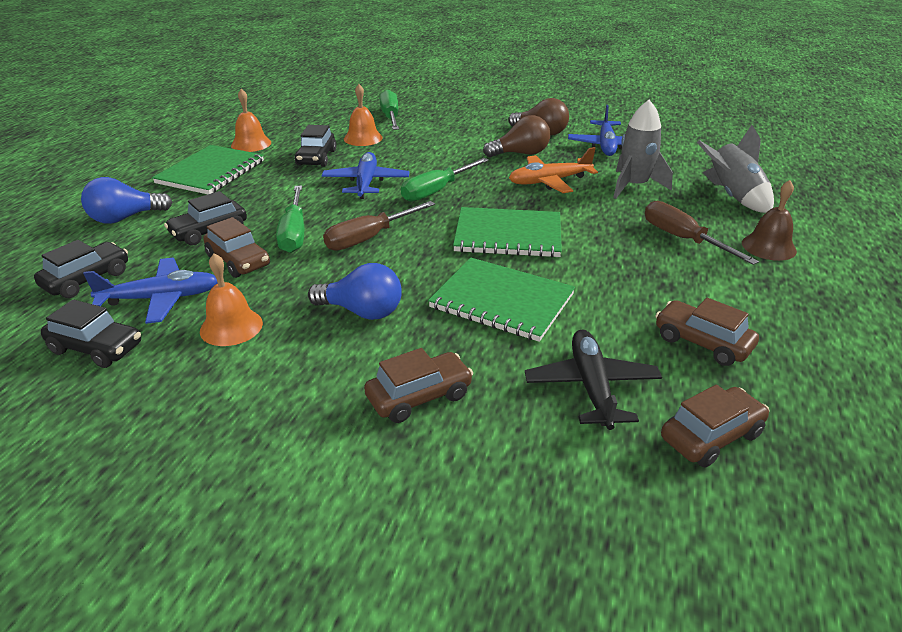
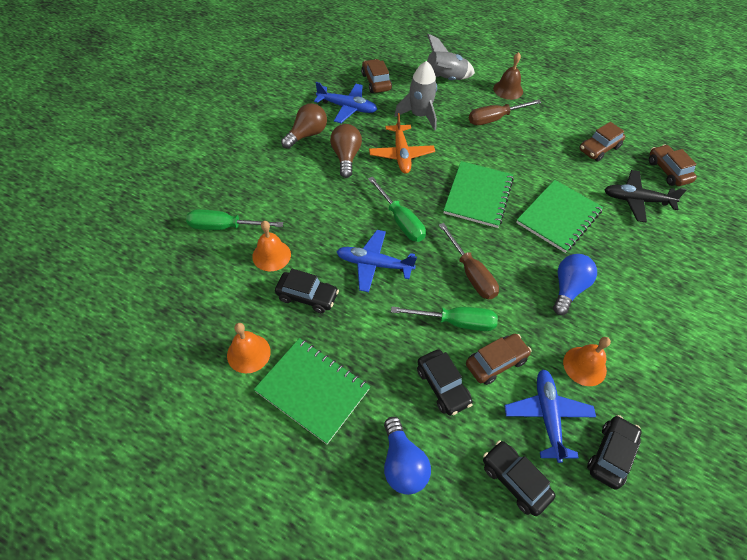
camera: 80 degrees left, 20 degrees up
brown car [364,348,473,423] -> brown car moved to [361,59,392,93]

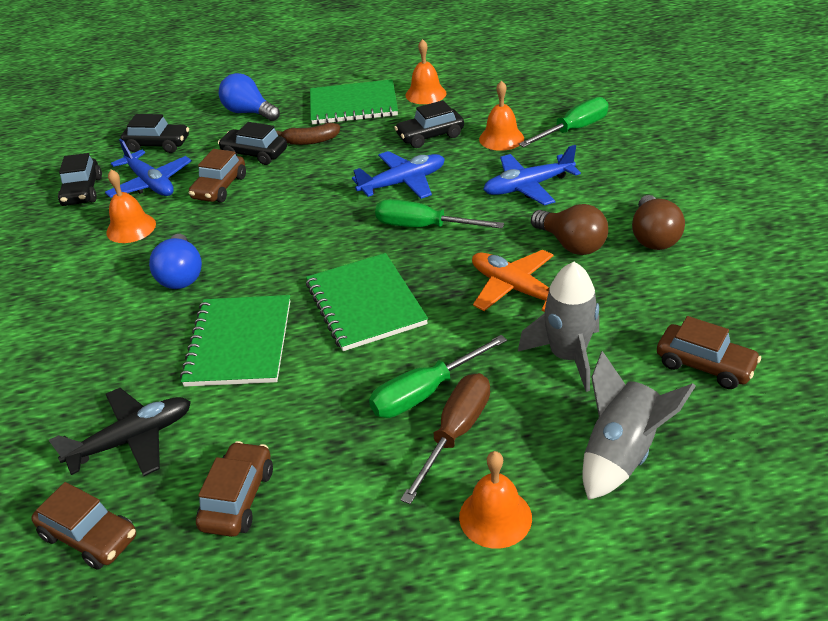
camera: 145 degrees right, 15 degrees down
blue plane [314,82,377,123] -> blue plane moved to [483,145,581,205]
green screwdriver [391,306,498,331] -> green screwdriver moved to [369,335,507,418]
brown screwdriver [439,223,499,299] -> none
brown bell [493,52,523,100] -> orange bell [459,451,532,549]
none -> brown banana [276,123,340,145]

